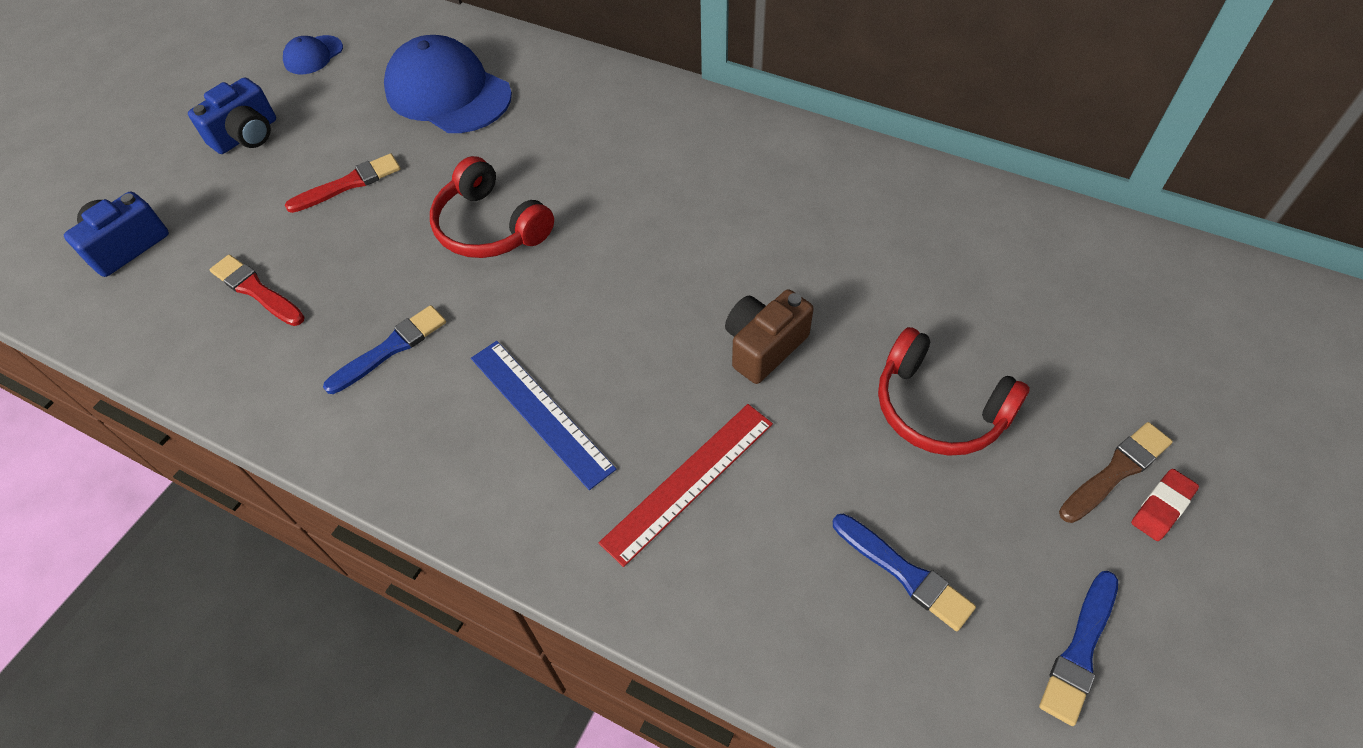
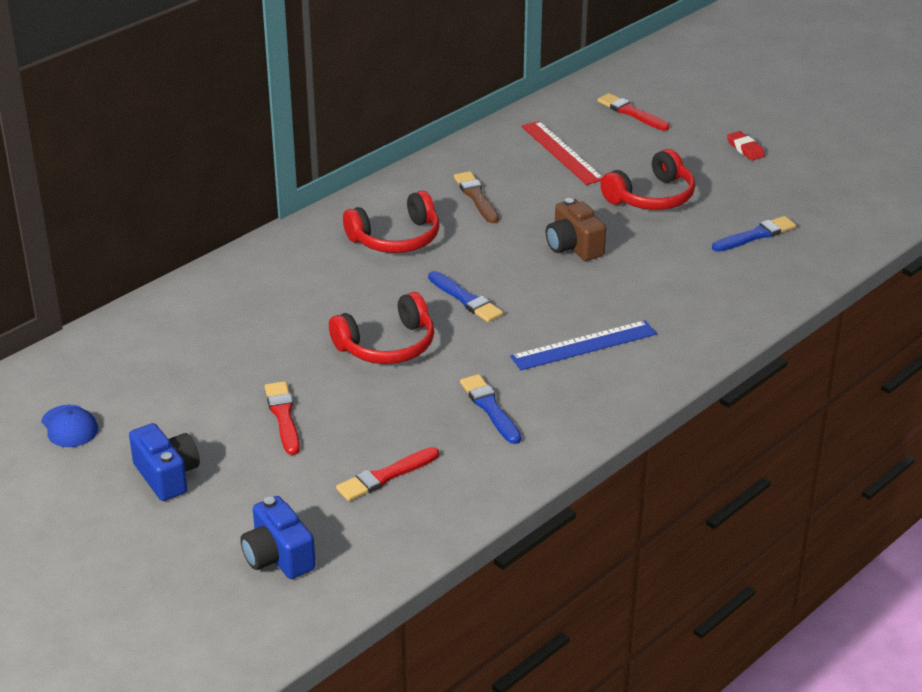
camera: 75 degrees left, 20 degrees down
blue cap [384,35,512,133] -> none
red ruler [599,404,773,567] -> red ruler moved to [521,121,603,185]
blue brush [1039,571,1118,726] -> blue brush moved to [428,271,503,322]
brown brush [1059,422,1173,523] -> brown brush moved to [454,171,499,223]
none -> red headphones [343,190,439,253]
none -> red brush [598,93,669,131]

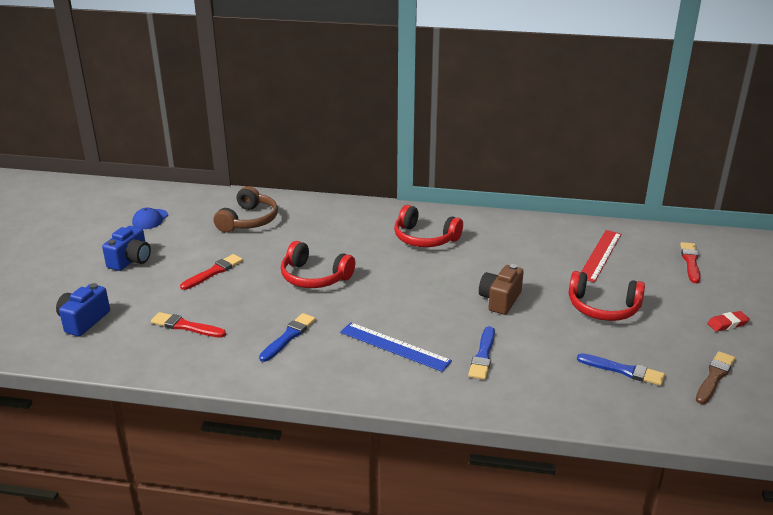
camera: 55 degrees right, 5 degrees down
blue brush [428,271,503,322] -> blue brush moved to [468,326,495,380]
brown brush [454,171,499,223] -> brown brush moved to [696,351,735,404]
red eraser [727,131,765,161] -> red eraser turned 45 degrees clockwise [707,311,750,332]
none -> brown headphones [213,186,278,233]

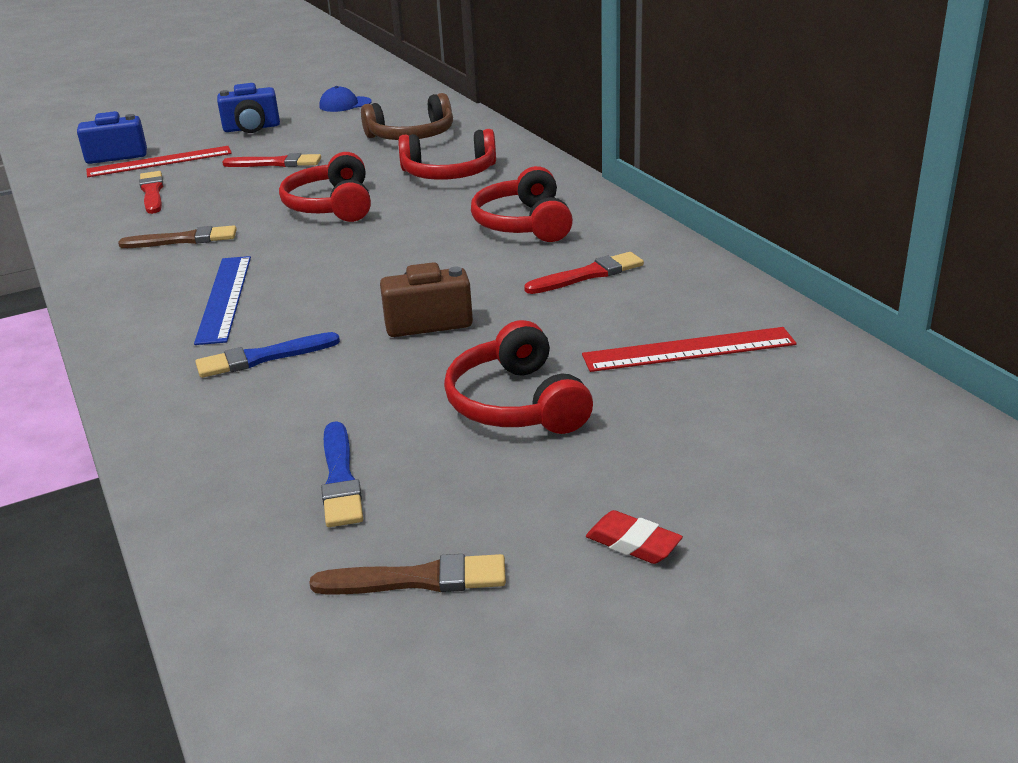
camera: 55 degrees right, 0 degrees up
blue brush [259,313,316,362] -> brown brush [118,225,237,248]
red brush [680,242,700,283] -> red brush moved to [524,252,644,294]
none -> red ruler [86,146,232,177]
none -> red headphones [398,129,496,180]

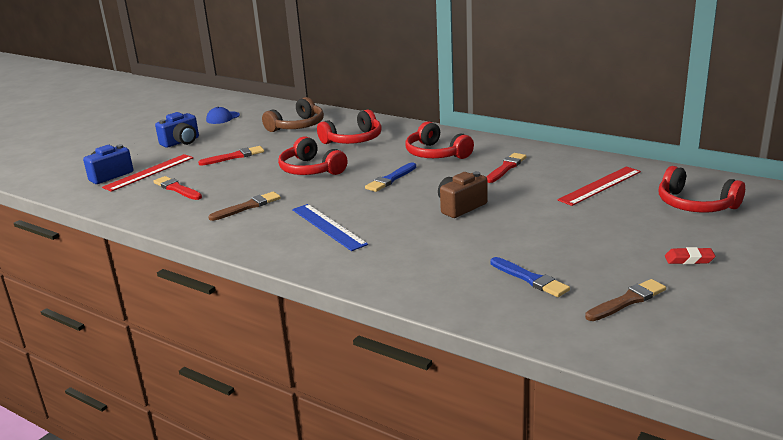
camera: 30 degrees left, 5 degrees down
blue brush [195,332,340,378] -> blue brush moved to [365,162,416,192]
red headphones [444,320,593,434] -> red headphones moved to [659,166,745,213]

